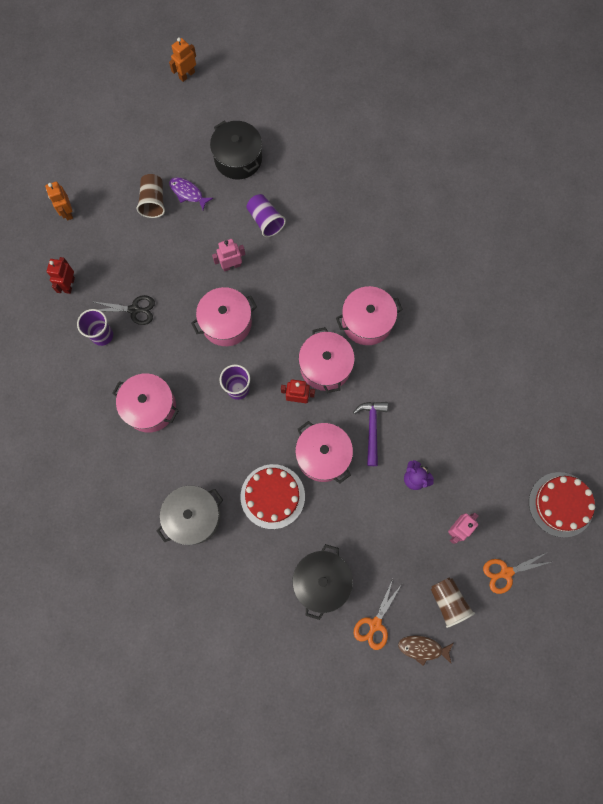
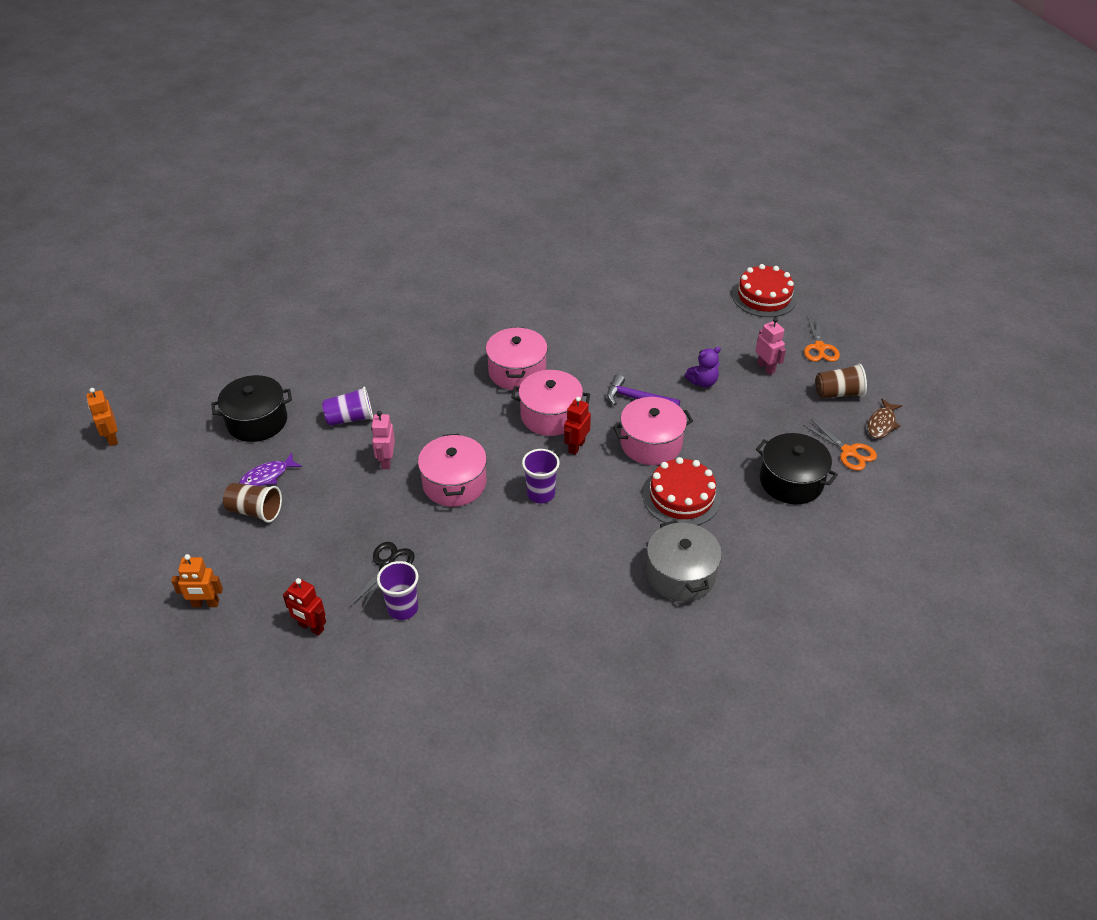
camera: 70 degrees left, 30 degrees down
pink pot [113,373,178,433] -> none

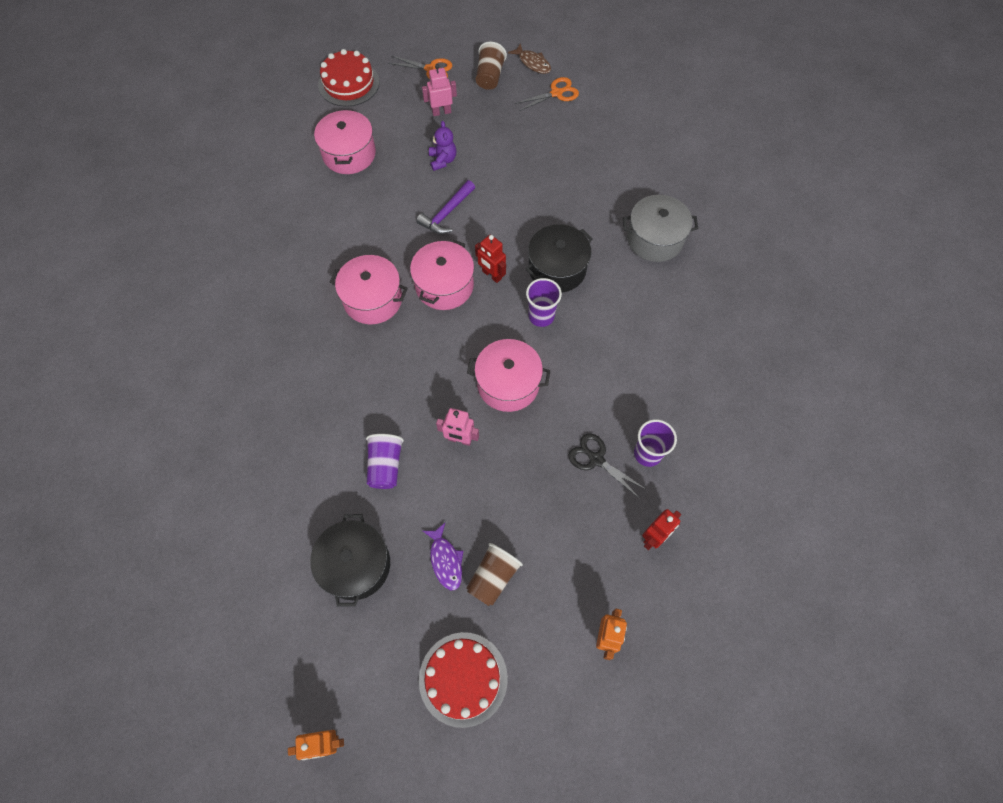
camera: 75 degrees left, 20 degrees up
pink pot [613,397,693,465] -> pink pot moved to [314,109,376,174]
red cake [643,457,721,525] -> red cake moved to [419,632,508,728]
black pot [756,433,838,504] -> black pot moved to [526,224,593,293]

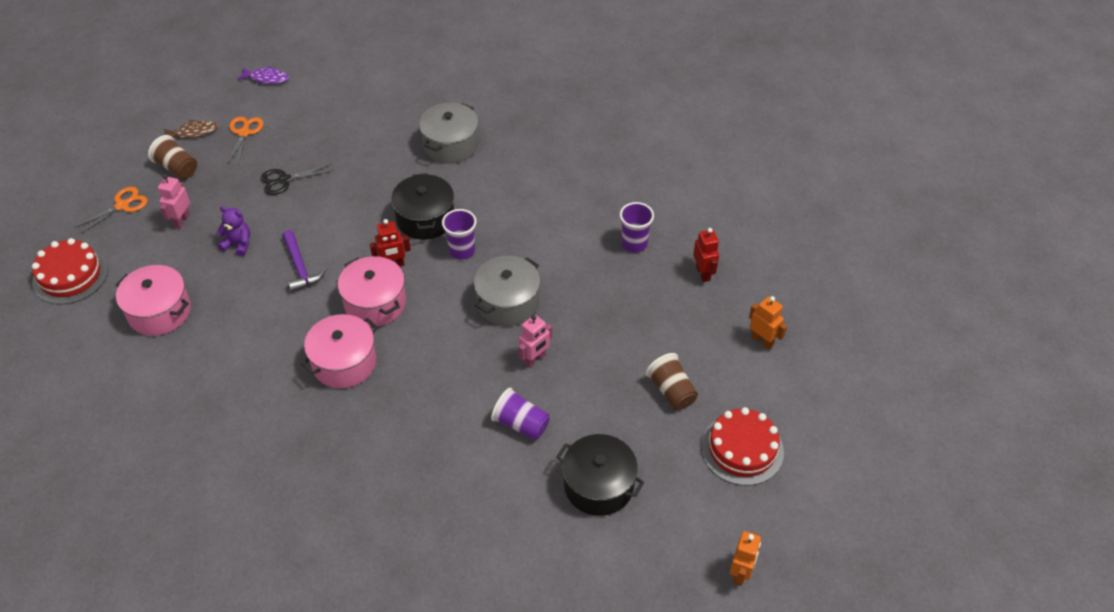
camera: 60 degrees left, 15 degrees down
purple fish [423,523,463,590] -> purple fish moved to [237,66,289,84]
pink pot [467,339,550,412] -> grey pot [474,256,540,326]
black scissors [568,433,647,499] -> black scissors moved to [261,164,334,195]

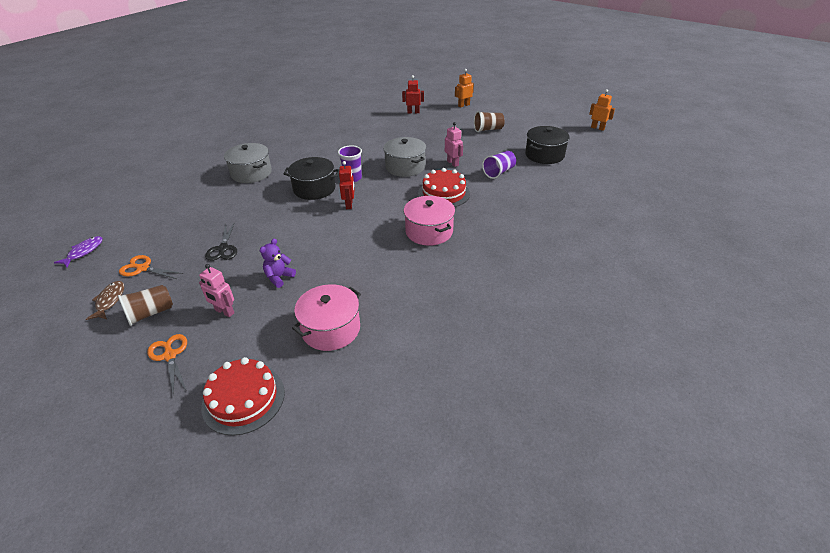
camera: 75 degrees left, 10 degrees down
purple hammer [282,230,326,292] -> none
pink pot [338,256,406,327] -> none
purple cup [620,202,654,253] -> none
red cake [701,407,784,486] -> red cake moved to [418,168,470,207]

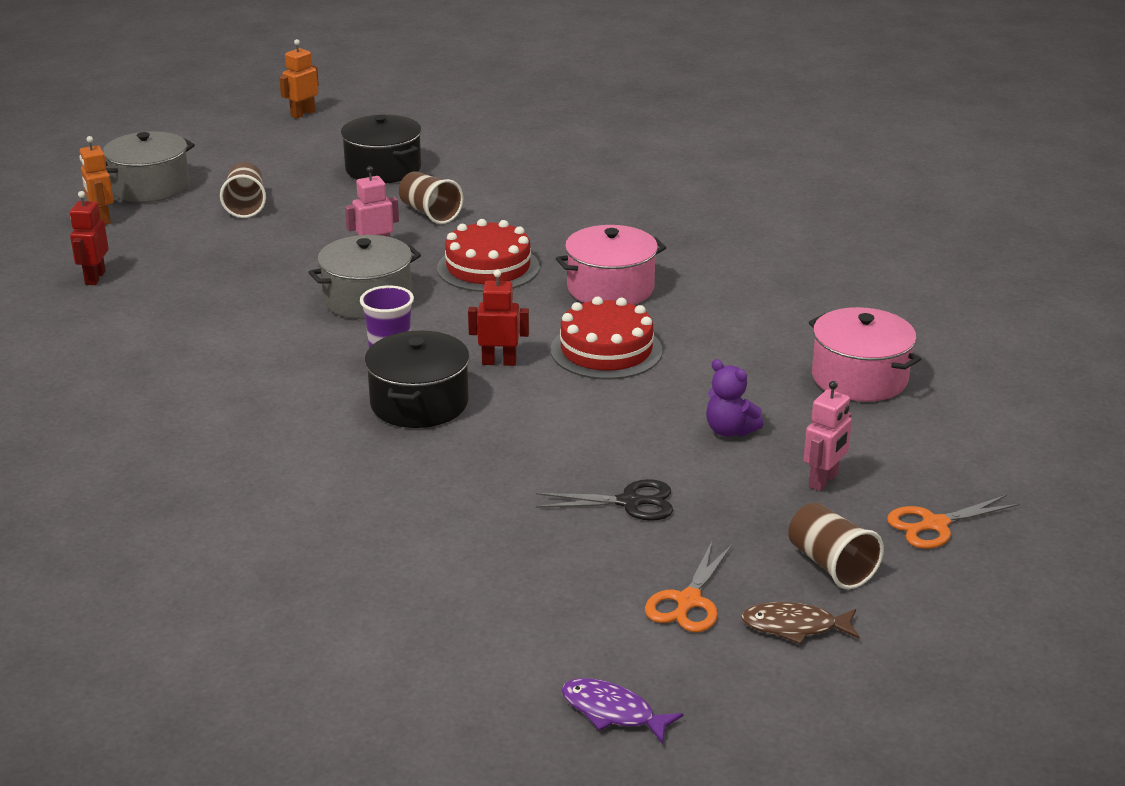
camera: 85 degrees left, 10 degrees down
red cake [201,357,285,436] -> red cake moved to [551,296,663,379]
grey pot [224,143,272,183] -> grey pot moved to [103,131,195,202]
purple cup [482,151,516,179] -> brown cup [399,171,463,224]

